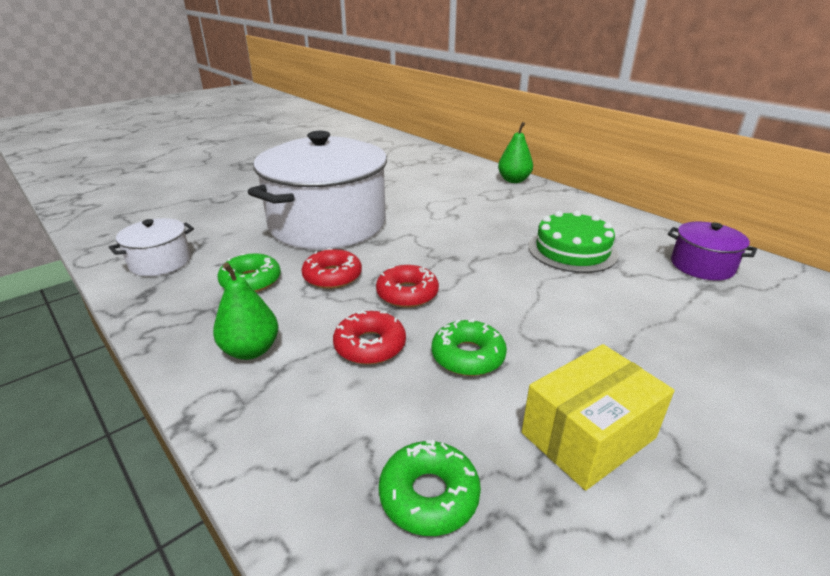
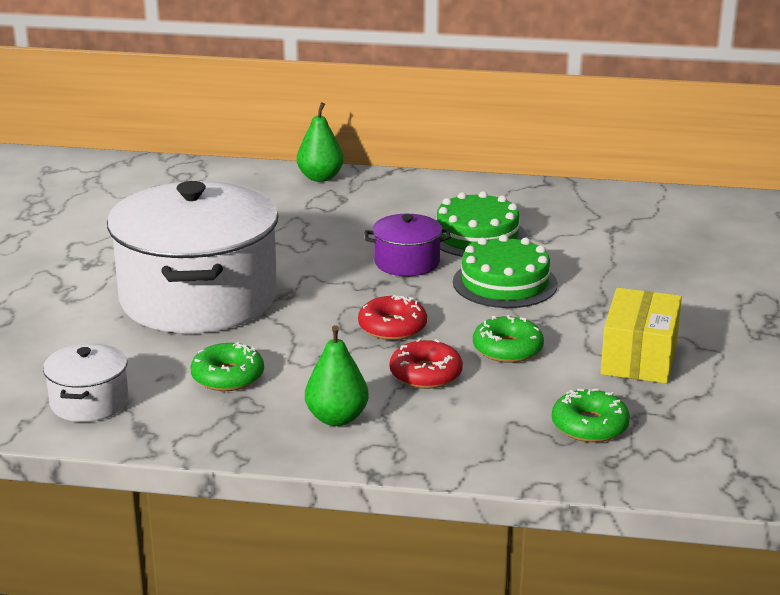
camera: 40 degrees left, 5 degrees down
red donut [302,248,362,289] -> none
purple pot [668,222,757,281] -> purple pot moved to [364,214,451,276]
none -> green cake [453,235,558,308]

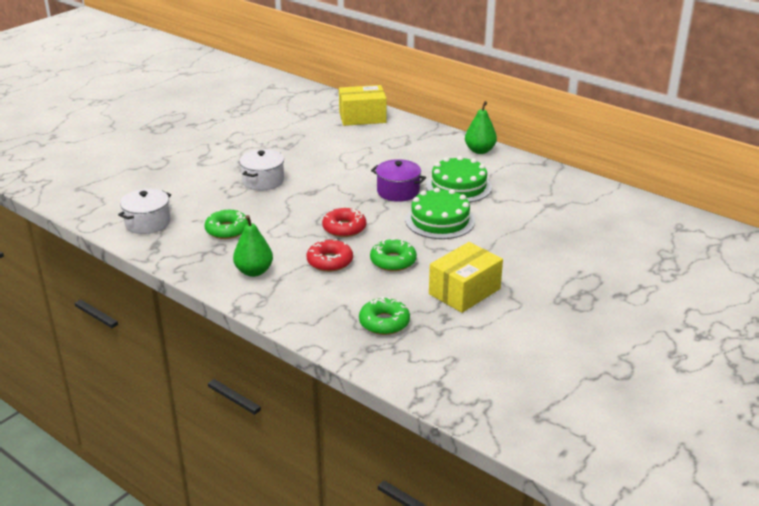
camera: 30 degrees right, 5 degrees up
white pot [107,181,279,333] -> white pot [239,149,284,191], size x0.44
green pear [297,102,344,182] -> green pear moved to [465,101,497,154]
none -> yellow box [339,85,387,126]

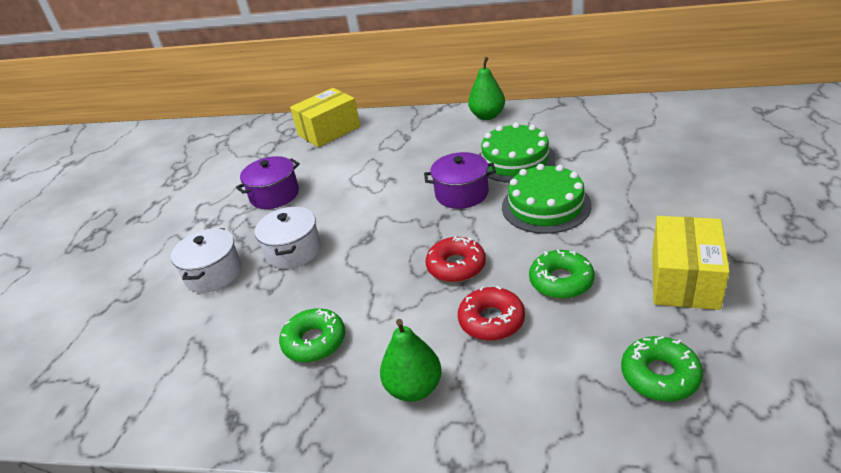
camera: 25 degrees left, 5 degrees up
white pot [118,189,171,234] -> white pot moved to [171,228,242,293]
none -> purple pot [236,156,300,209]

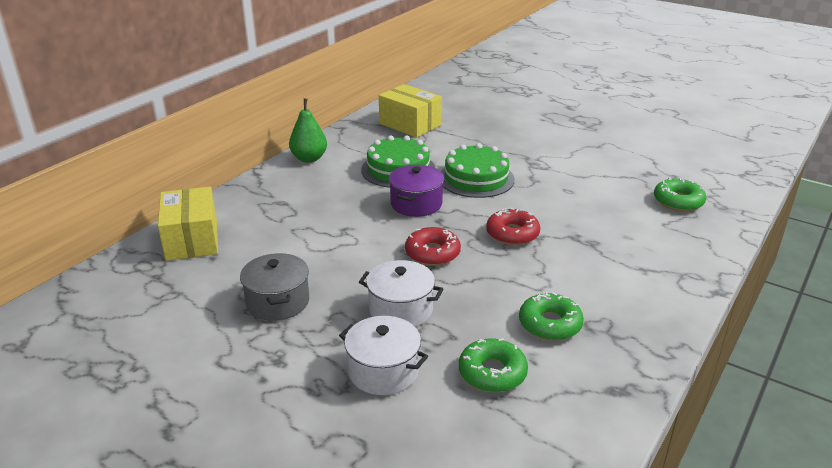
camera: 70 degrees left, 5 degrees down
purple pot [236,156,300,209] -> grey pot [240,253,309,321]
green pear [380,319,442,402] -> none
red donut [458,286,525,341] -> red donut moved to [405,227,461,266]
green donut [529,249,595,299] -> green donut moved to [459,338,528,392]
yellow box [652,216,730,310] -> yellow box moved to [379,84,442,138]

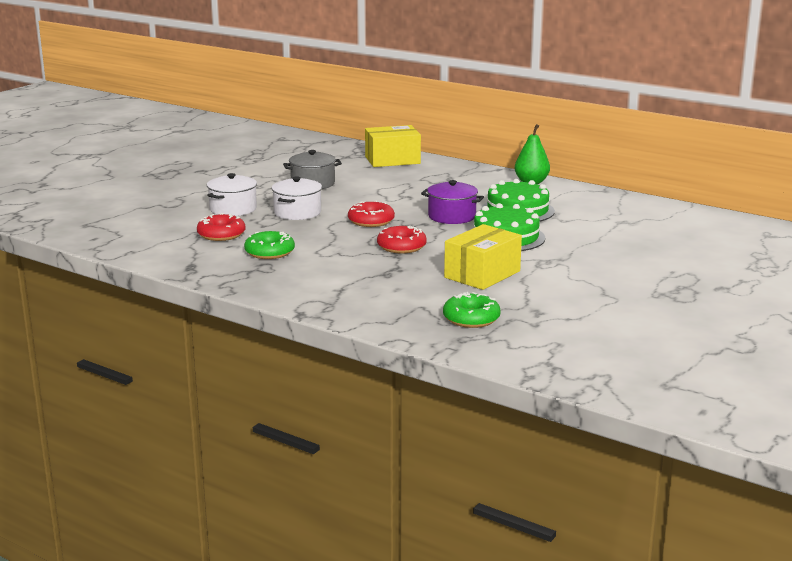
camera: 90 degrees right, 10 degrees down
yellow box [379,84,442,138] -> yellow box moved to [444,224,522,290]
green donut [459,338,528,392] -> red donut [197,213,246,241]

